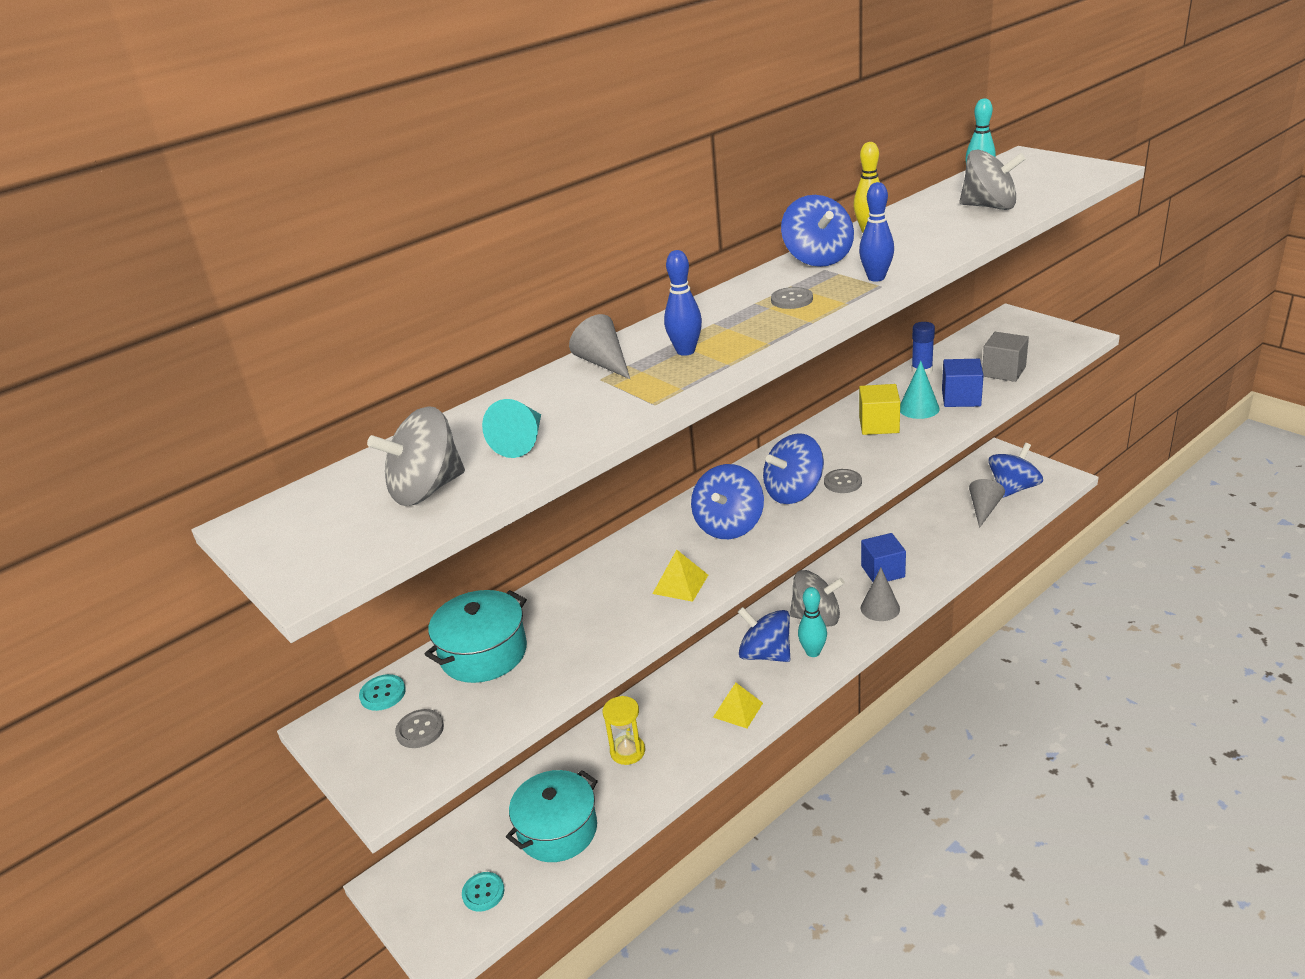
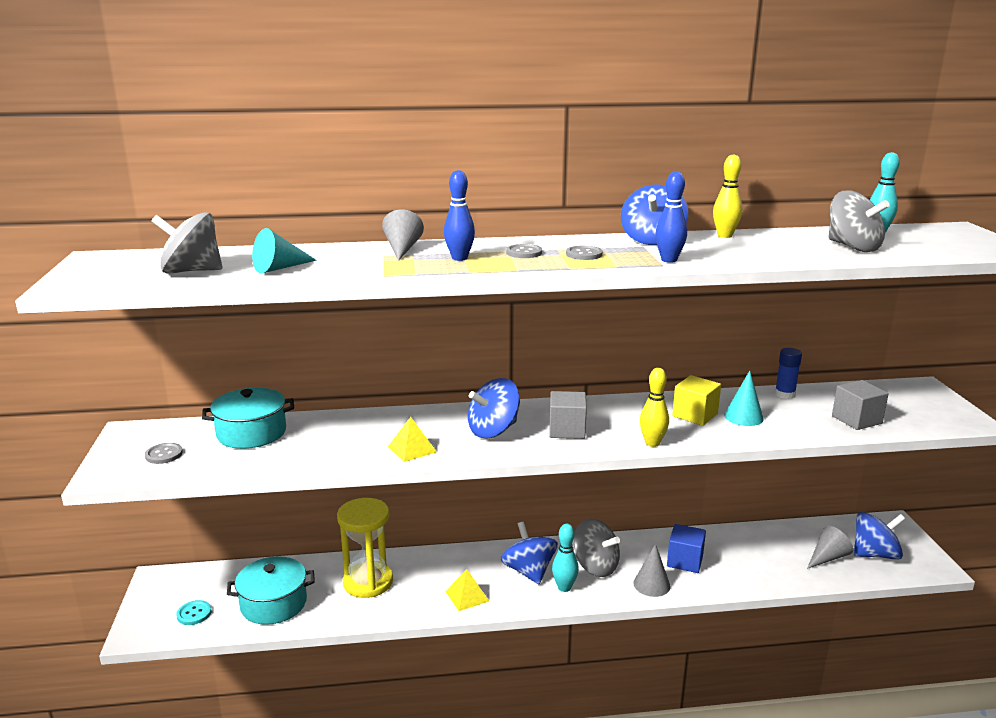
camera: 30 degrees right, 10 degrees down
turquoise button [359,674,406,711] -> none
yellow hourglass [603,696,645,765] -> yellow hourglass [337,498,393,598], size x1.68
blue spinning top [763,433,824,504] -> grey cube [549,391,587,439]
grey button [824,469,862,493] -> grey button moved to [506,244,542,258]
blue cube [942,359,984,407] -> none
none -> yellow bowling pin [640,368,669,447]

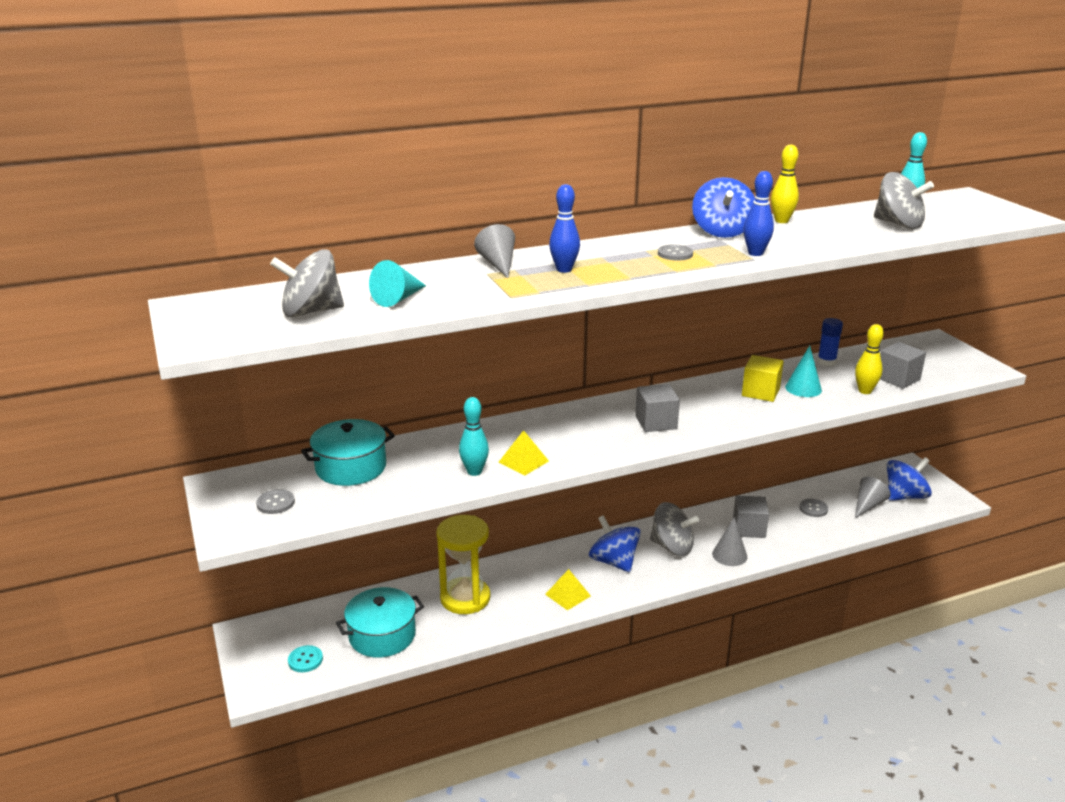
camera: 15 degrees left, 5 degrees up
blue spinning top [468,378,520,438] -> none
grey button [506,244,542,258] -> grey button moved to [799,499,828,517]
turquoise bowling pin [552,524,579,592] -> turquoise bowling pin moved to [459,397,489,476]
yellow bowling pin [640,368,669,447] -> yellow bowling pin moved to [855,324,884,394]
blue cube [667,524,706,573] -> grey cube [733,495,769,538]

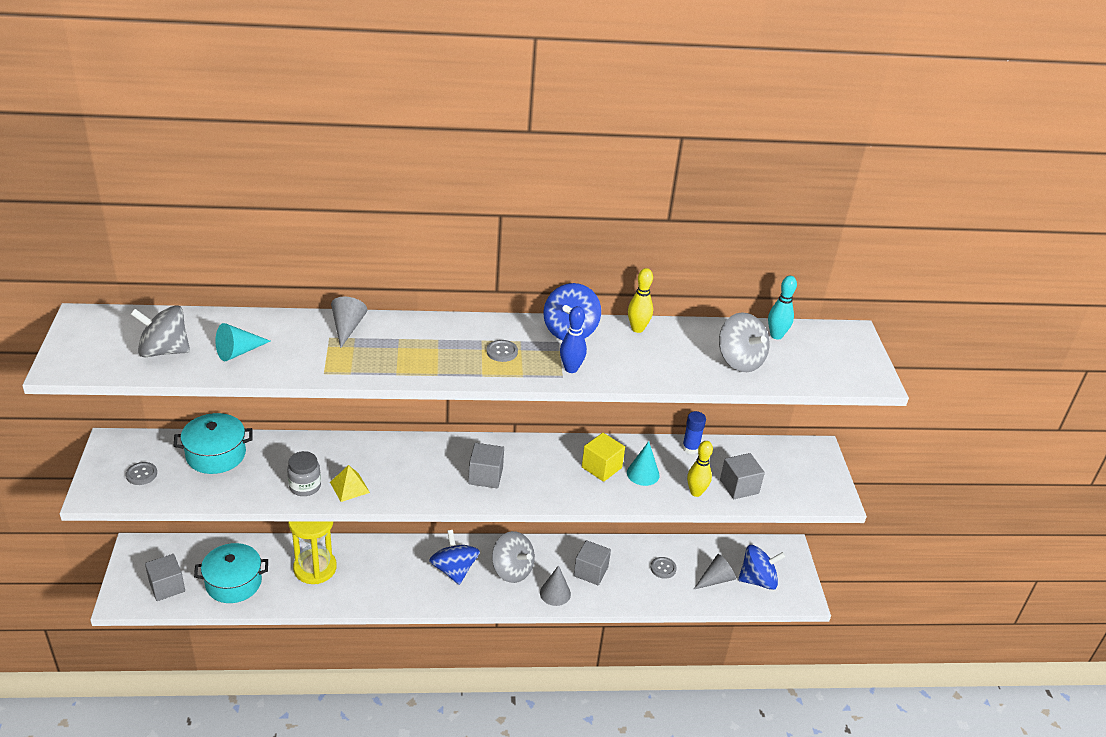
camera: 15 degrees right, 10 degrees up
turquoise button [288,645,323,672] -> grey cube [145,554,185,601]
turquoise bowling pin [459,397,489,476] -> grey jar [287,451,321,496]
yellow pyramid [545,569,591,610] -> none
blue bowling pin [549,184,580,273] -> none

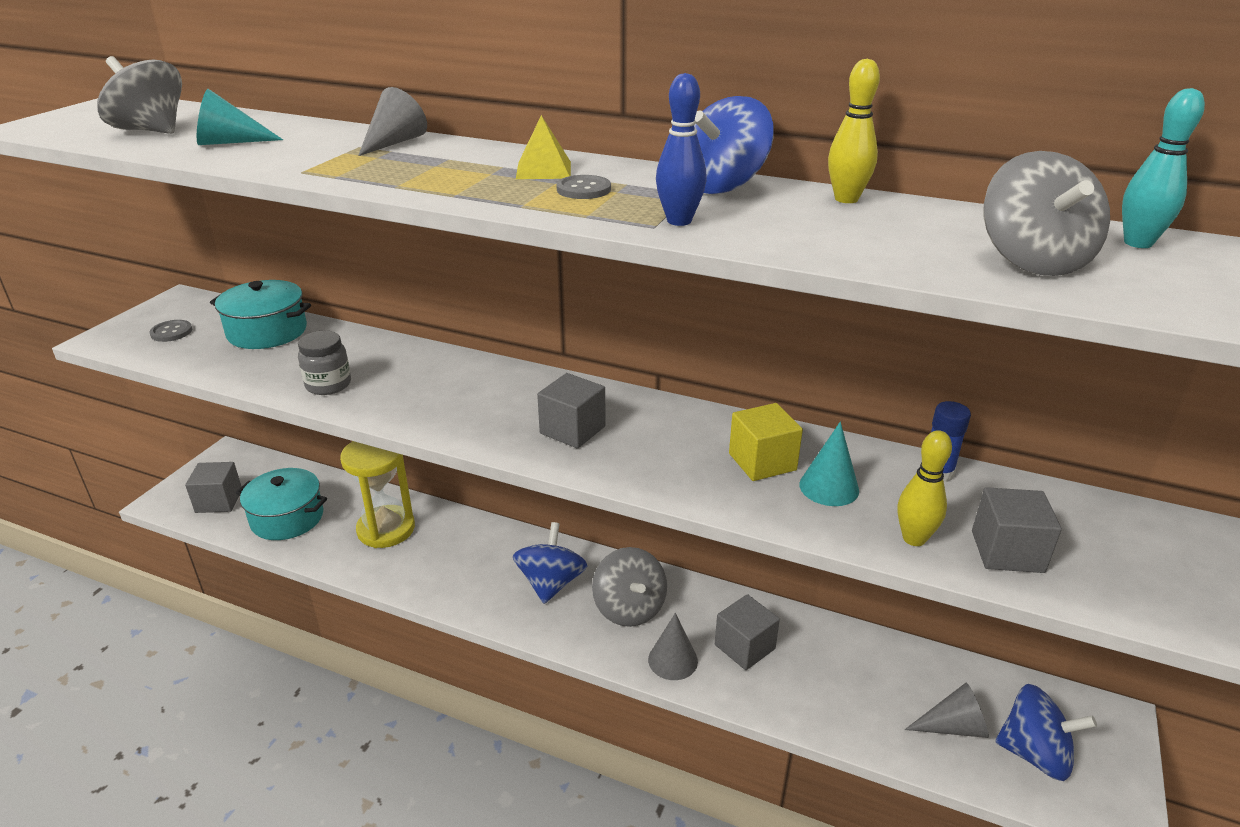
camera: 30 degrees right, 5 degrees down
yellow pyramid [330,465,370,502] -> yellow pyramid moved to [516,115,571,179]
grey button [650,557,677,579] -> none

